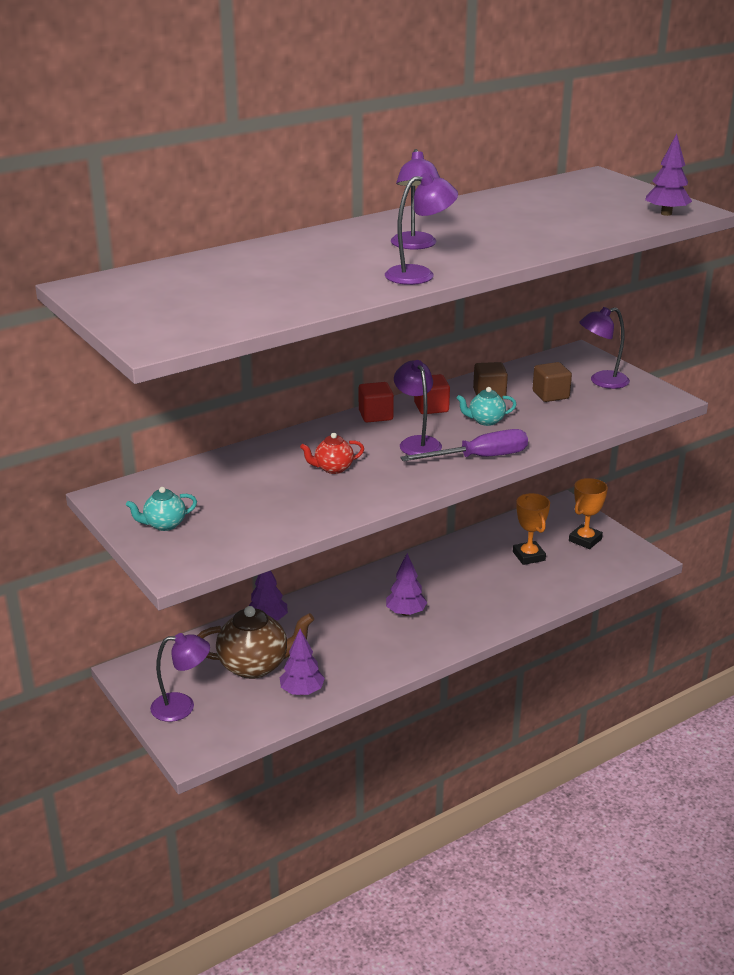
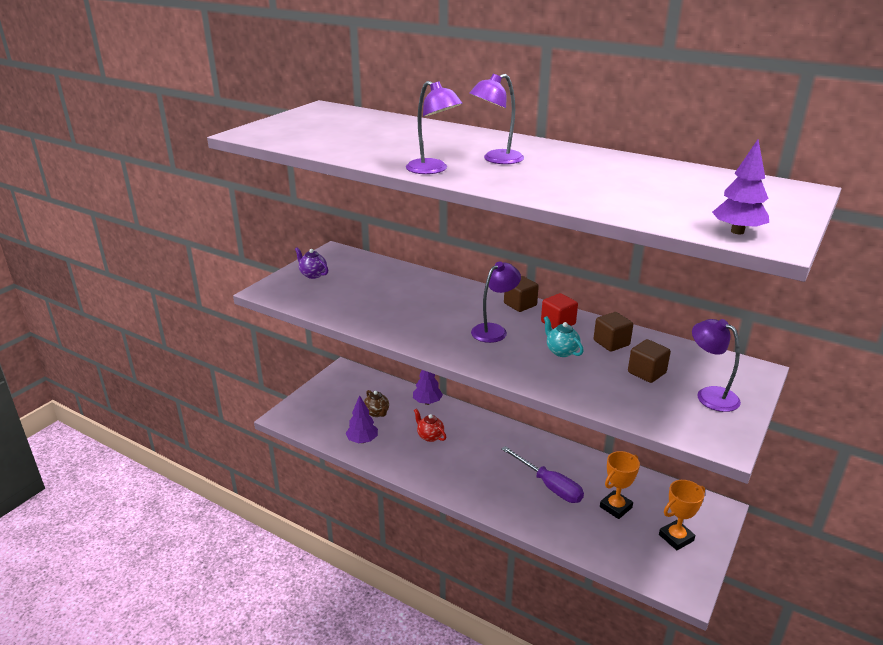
camera: 65 degrees right, 0 degrees up
turquoise teapot [126,487,197,531] -> purple teapot [295,247,328,279]
purple lamp [150,633,210,722] -> none
brown teapot [197,606,314,679] -> brown teapot [364,390,389,417], size x0.52
red teapot [300,433,364,474] -> red teapot moved to [414,409,446,442]
red cube [359,382,394,422] -> brown cube [504,276,539,312]
purple tree [386,553,427,616] -> none
purple screwdriver [400,429,528,461] -> purple screwdriver moved to [501,446,584,503]
orange trophy [569,478,608,549] -> orange trophy turned 45 degrees counterclockwise [659,480,705,550]

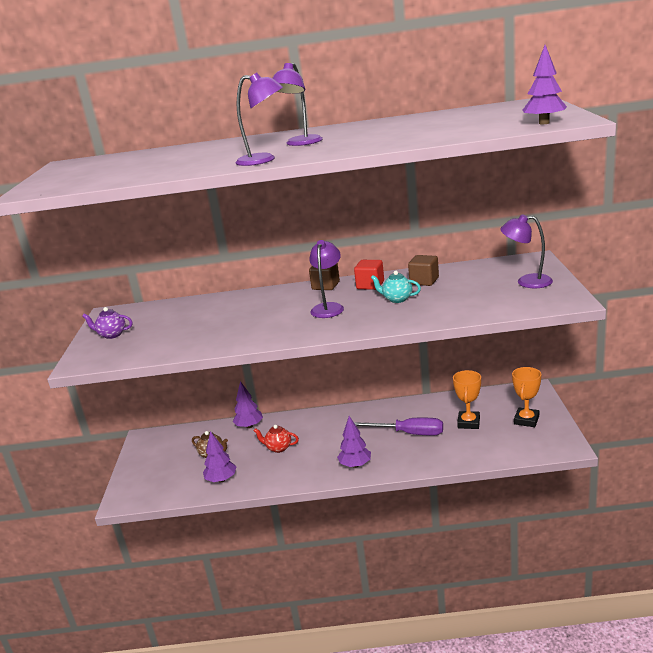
camera: 30 degrees left, 5 degrees down
brown cube [628,339,671,383] -> none
none -> purple tree [337,416,371,468]

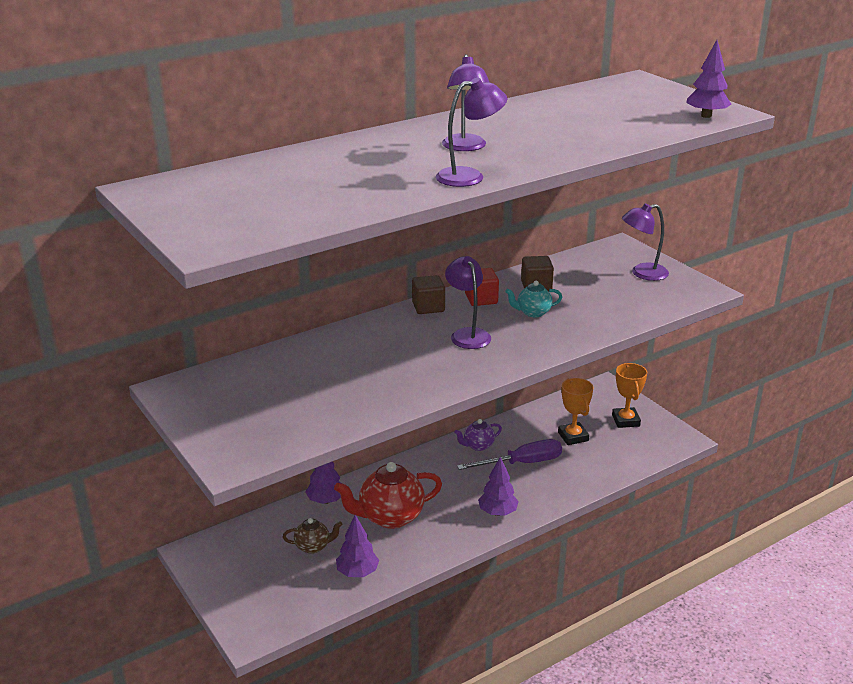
camera: 35 degrees left, 5 degrees up
purple teapot [82,307,132,339] -> purple teapot moved to [455,419,502,451]
red teapot [254,425,299,453] -> red teapot [334,462,442,529], size x1.91

